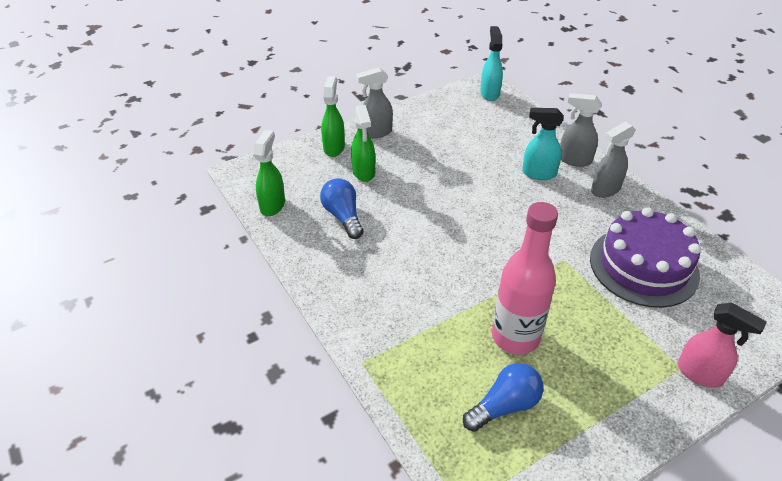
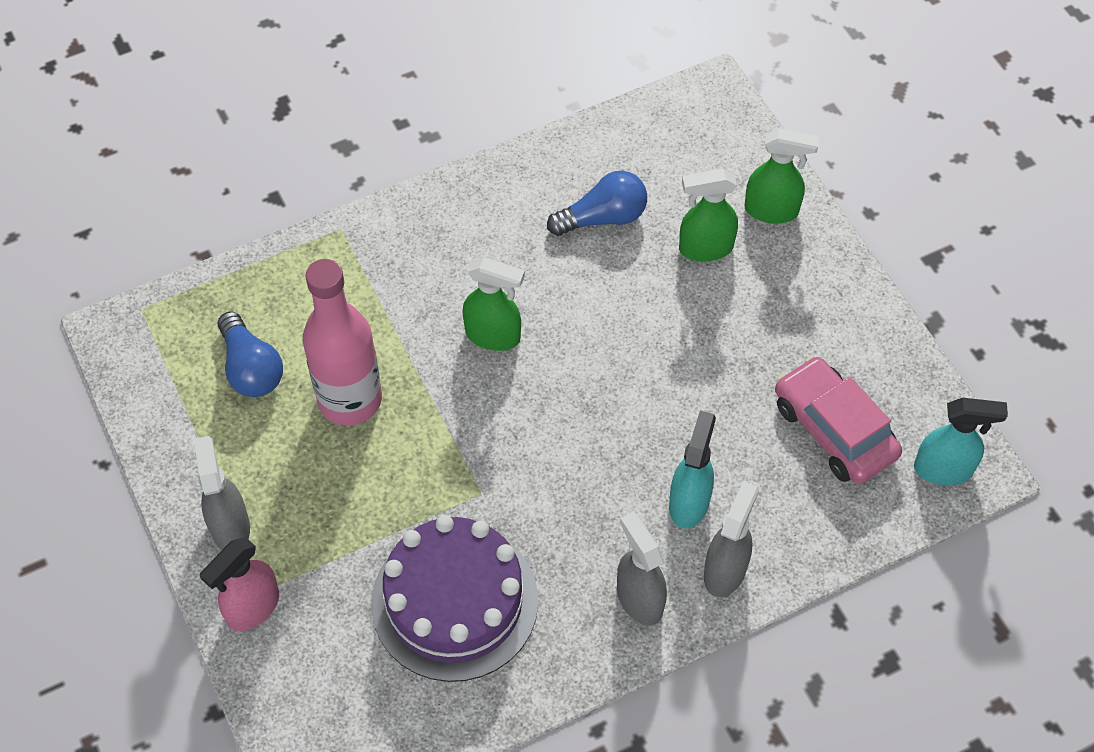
camera: 95 degrees right, 15 degrees up
green spray bottle [253,130,285,216] -> green spray bottle moved to [463,257,525,351]
grey spray bottle [356,67,393,139] -> grey spray bottle moved to [194,436,250,550]
none -> pink car [775,356,902,484]

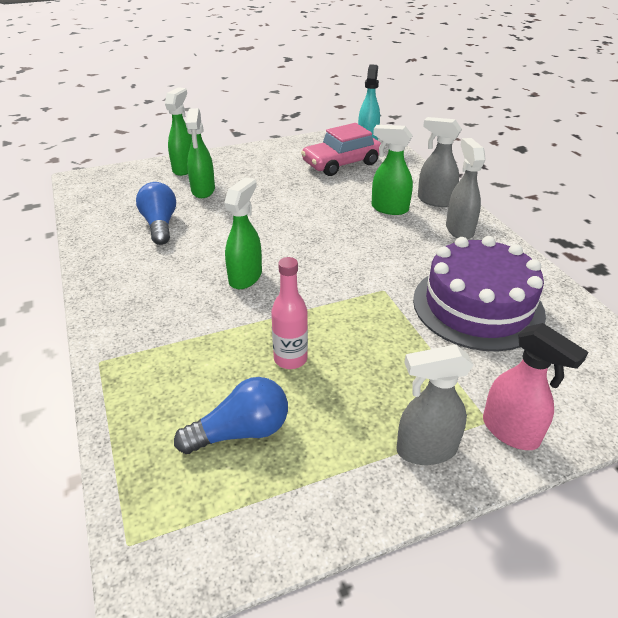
camera: 85 degrees left, 20 degrees down
pink bottle [303,259,382,425] -> pink bottle [271,257,308,369], size x0.57
grey spray bottle [617,512,667,625] -> grey spray bottle turned 105 degrees clockwise [446,138,486,240]
turquoise spray bottle [669,410,716,529] -> green spray bottle [372,125,413,215]

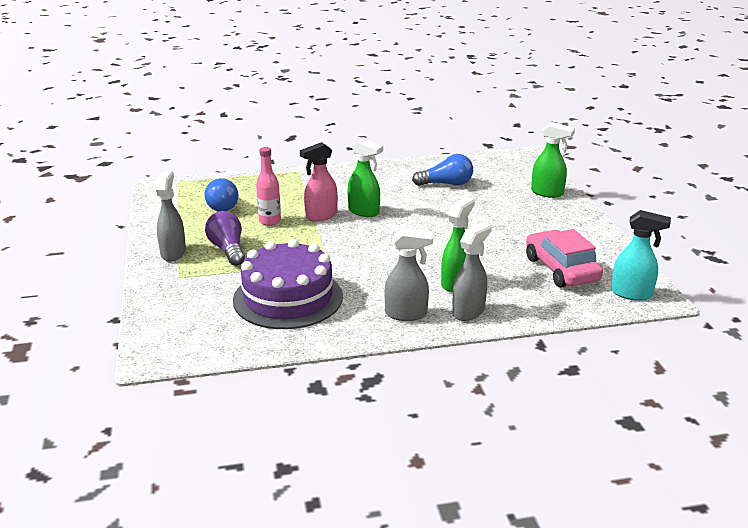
camera: 100 degrees right, 10 degrees down
green spray bottle [186,108,215,198] -> none
pink spray bottle [483,323,588,450] -> pink spray bottle moved to [300,142,338,222]
none -> purple light bulb [205,211,245,266]

